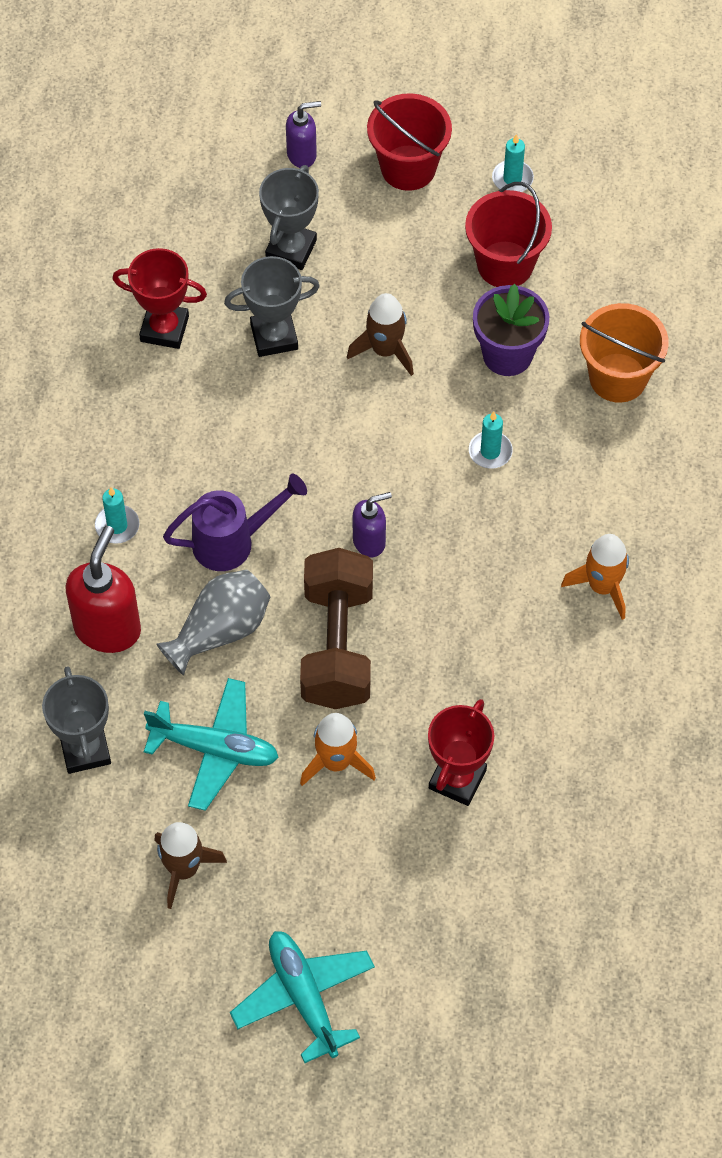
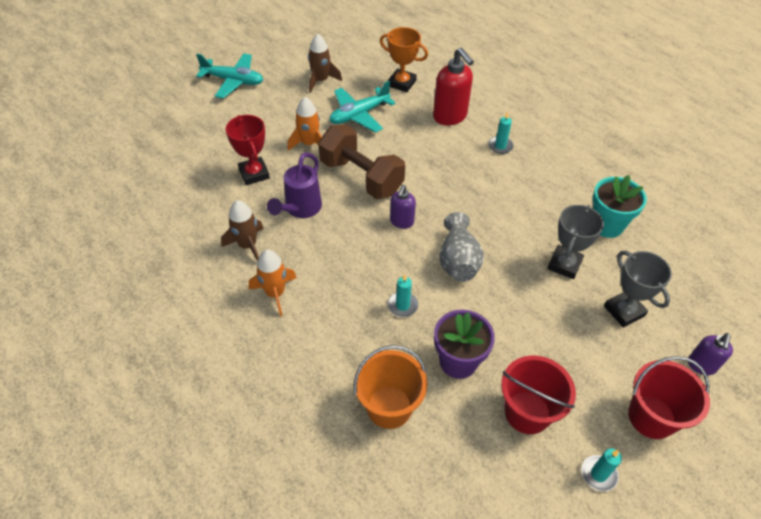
camera: 130 degrees right, 10 degrees down
grey trophy [42,666,111,774] -> orange trophy [380,27,428,92]
red trophy [113,248,207,349] -> turquoise flower pot [593,175,647,238]
grey vase [156,569,270,675] -> grey vase moved to [439,212,484,282]
purple watering can [163,474,307,571] -> purple watering can moved to [267,152,322,218]
brown rocket [347,293,414,376] -> brown rocket moved to [221,200,264,261]

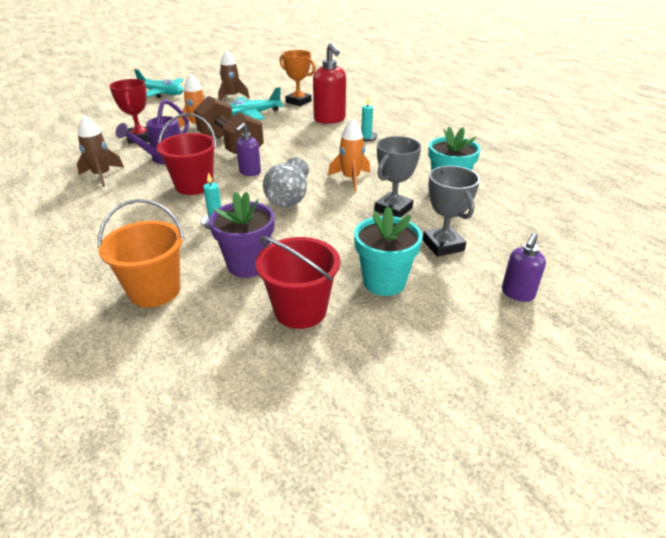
camera: 10 degrees right, 15 degrees down
orange rocket [249,250,297,316] -> orange rocket moved to [328,118,370,191]
turquoise candle [581,448,622,492] -> none
red bucket [628,356,710,439] -> red bucket moved to [156,113,217,195]
none -> turquoise flower pot [354,206,422,296]

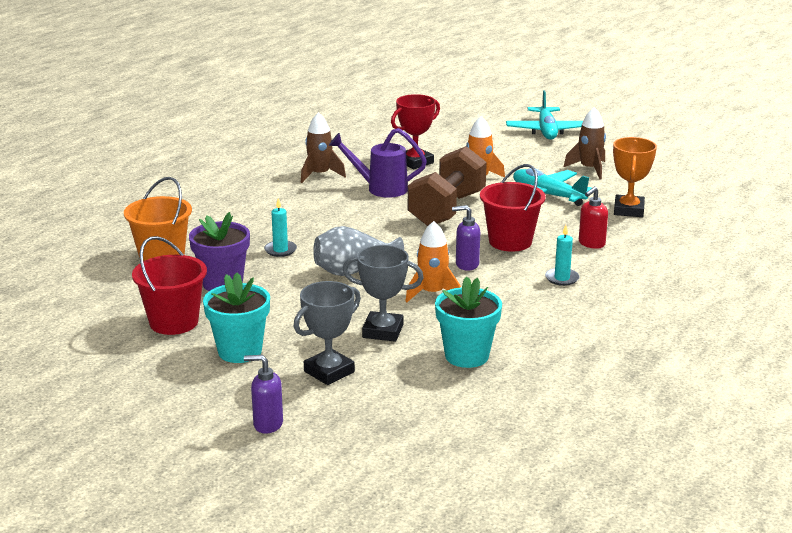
camera: 65 degrees right, 10 degrees down
red bucket [156,113,217,195] -> red bucket moved to [480,164,546,252]
purple soap dispenser [235,123,261,176] -> purple soap dispenser moved to [452,205,480,271]
red soap dispenser [313,43,346,124] -> red soap dispenser [579,187,608,249], size x0.58

